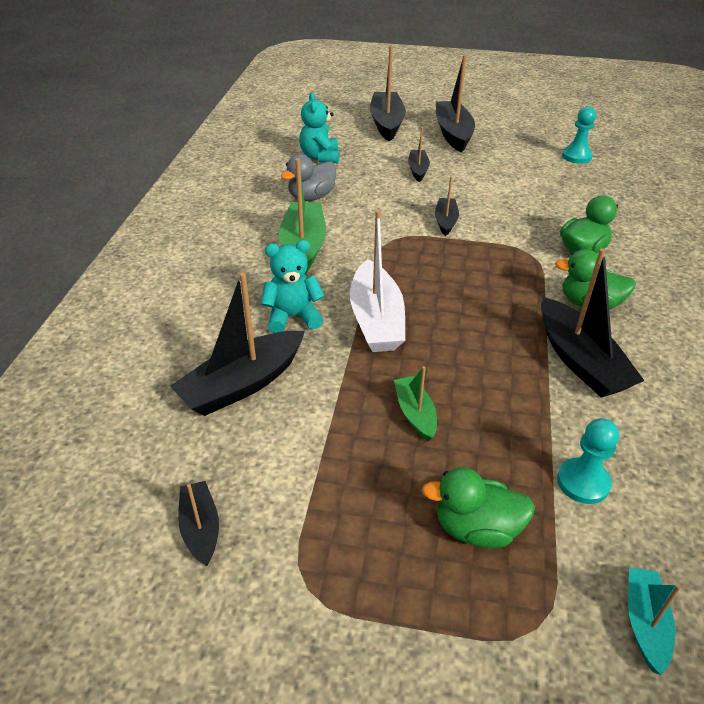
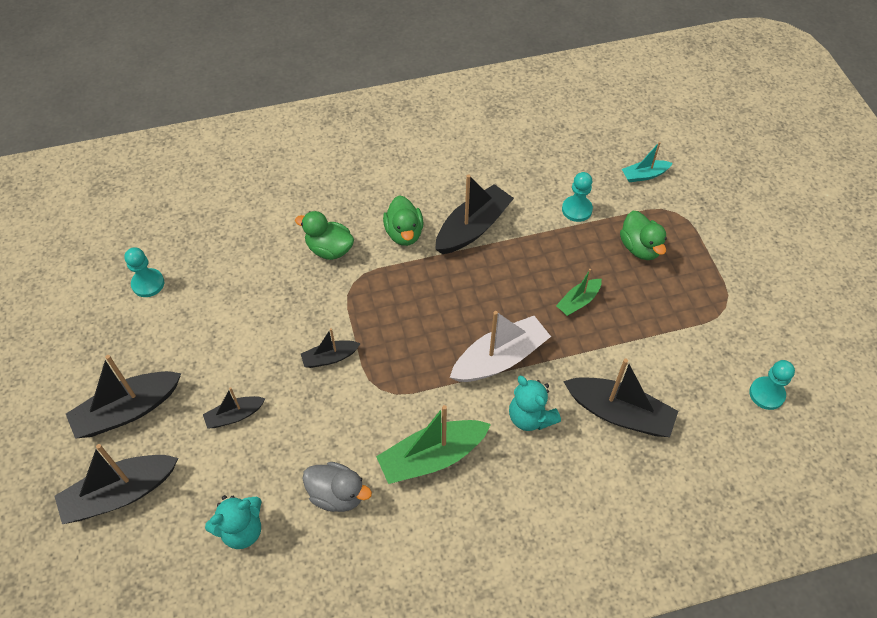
camera: 115 degrees left, 15 degrees up
black boat [178,481,219,566] -> none
none -> turquoise pawn [749,360,795,410]

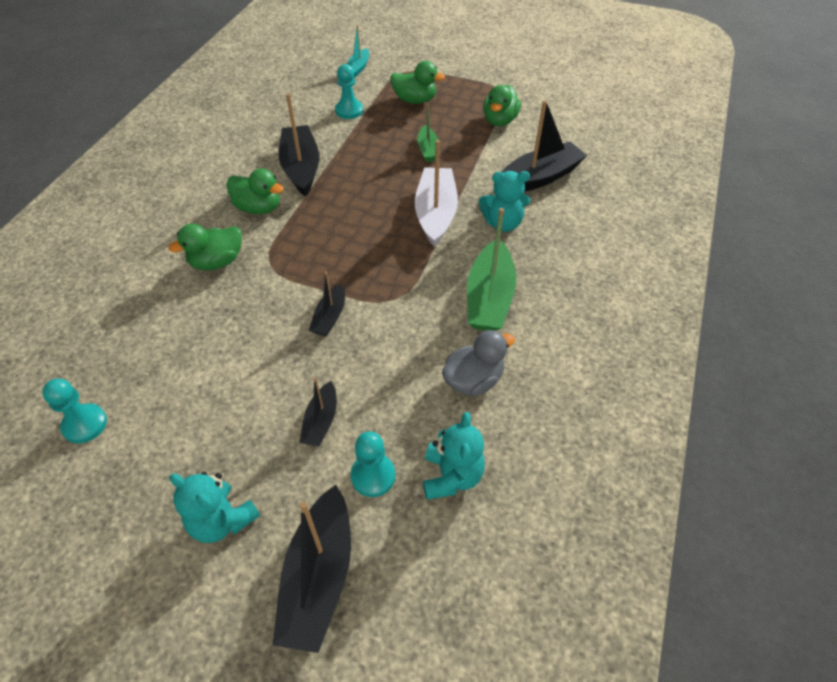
camera: 55 degrees left, 5 degrees down
black boat [66,355,181,439] -> turquoise teddy bear [169,472,260,543]
turquoise pawn [749,360,795,410] -> turquoise pawn moved to [350,431,396,497]
none -> green duck [483,85,521,126]

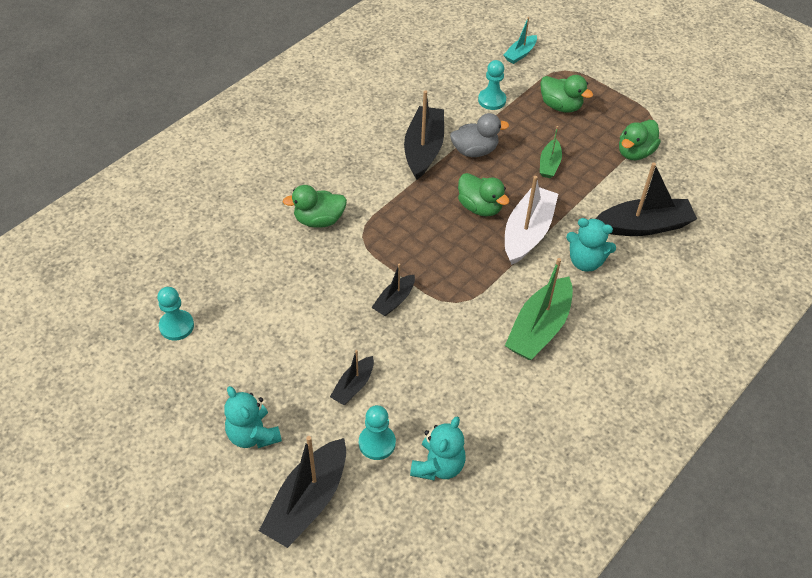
camera: 20 degrees right, 0 degrees up
green duck [226,168,284,214] -> green duck moved to [458,173,510,216]
grey duck [442,330,515,396] -> grey duck moved to [450,113,509,157]

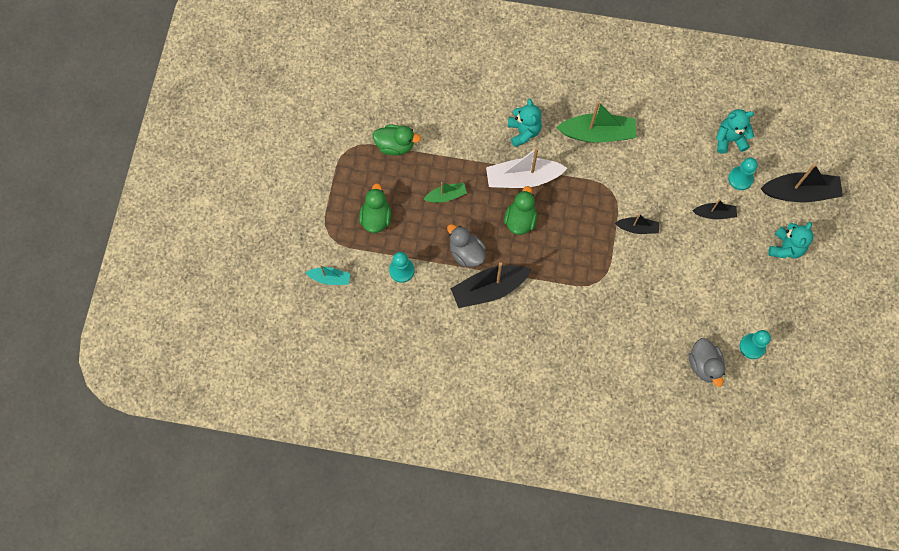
camera: 120 degrees left, 20 degrees up
green duck [283,185,347,228] -> none
black boat [595,163,697,236] -> none
none -> grey duck [689,338,725,387]

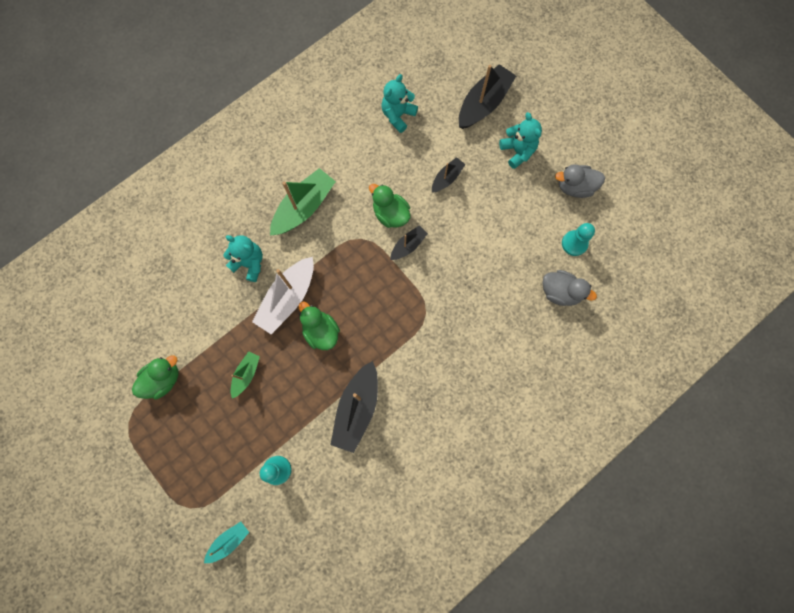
camera: 50 degrees left, 5 degrees up
green duck [359,183,391,233] -> green duck moved to [369,184,411,228]
grey duck [447,224,486,267] -> grey duck moved to [555,164,605,198]
turquoise pawn [728,158,758,190] -> none

